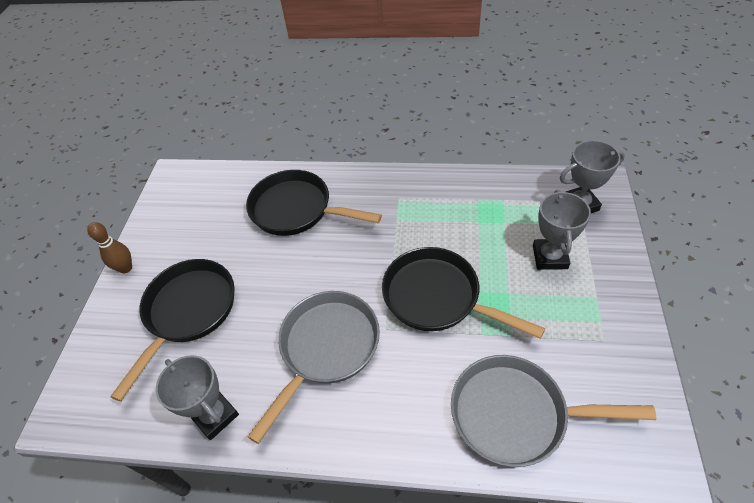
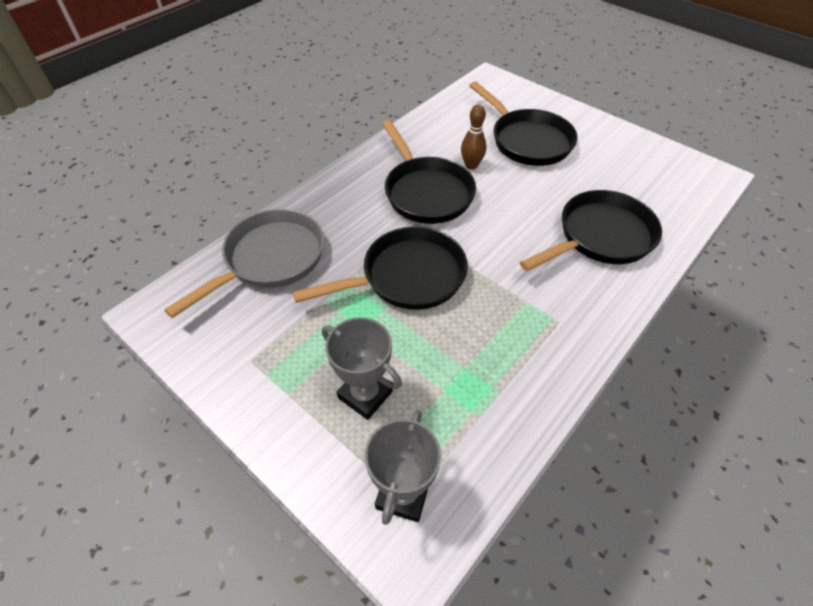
camera: 120 degrees right, 0 degrees up
brown bowling pin [87,222,132,273] -> brown bowling pin moved to [461,105,487,170]
grey trophy [156,355,239,440] -> none
grey pan [248,291,380,444] -> black pan [382,120,476,224]

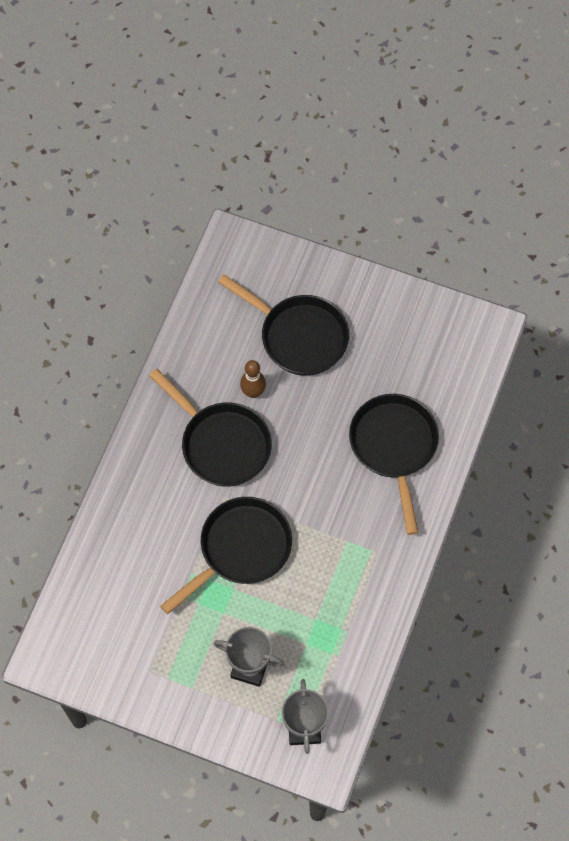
camera: 20 degrees left, 15 degrees up
grey pan [164,209,324,318] -> none
black pan [520,190,662,271] -> black pan turned 45 degrees counterclockwise [349,394,439,535]

